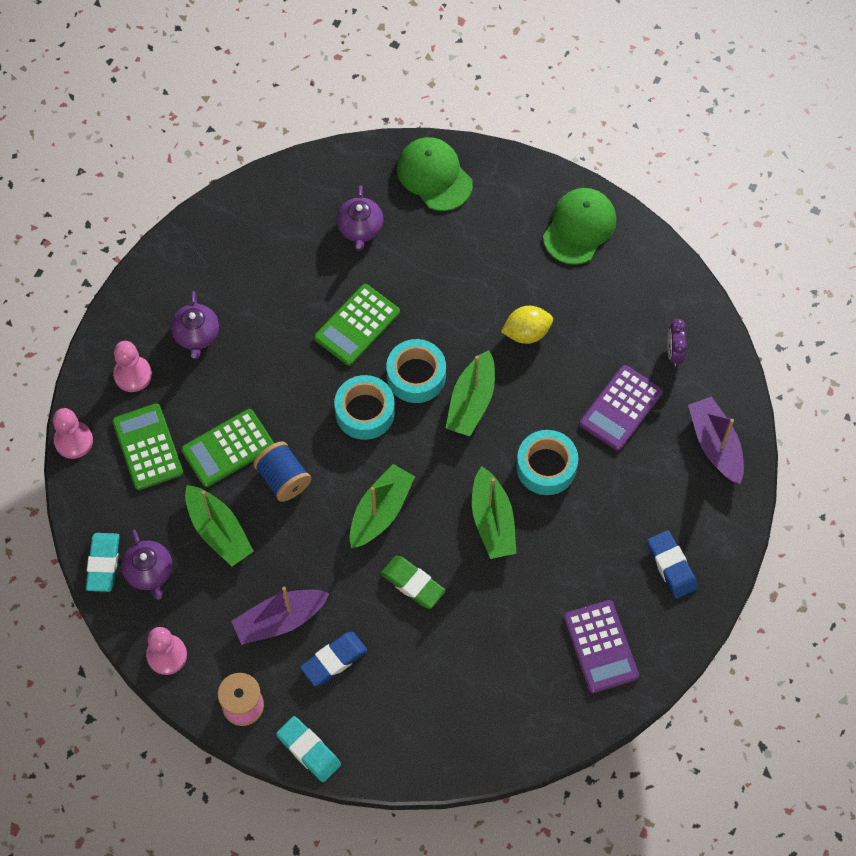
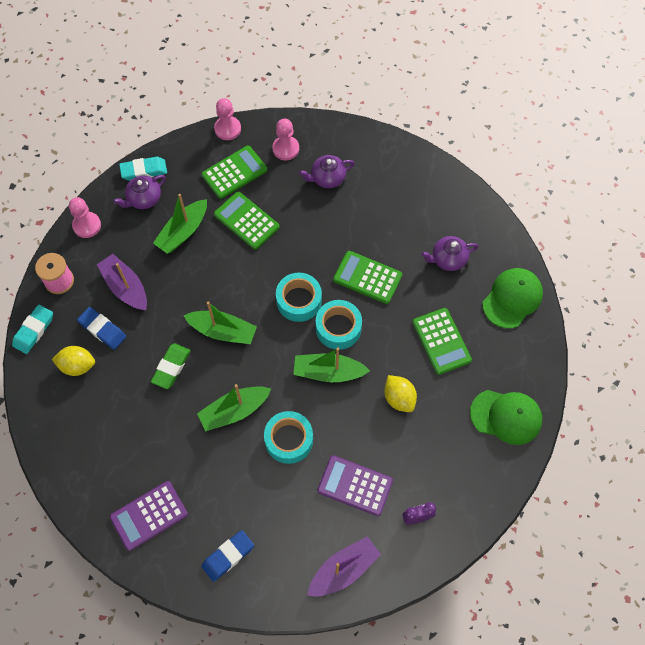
camera: 75 degrees right, 0 degrees up
blue spool [253,441,311,502] -> none
none -> yellow lemon [52,346,95,376]
none -> green calculator [413,308,472,375]

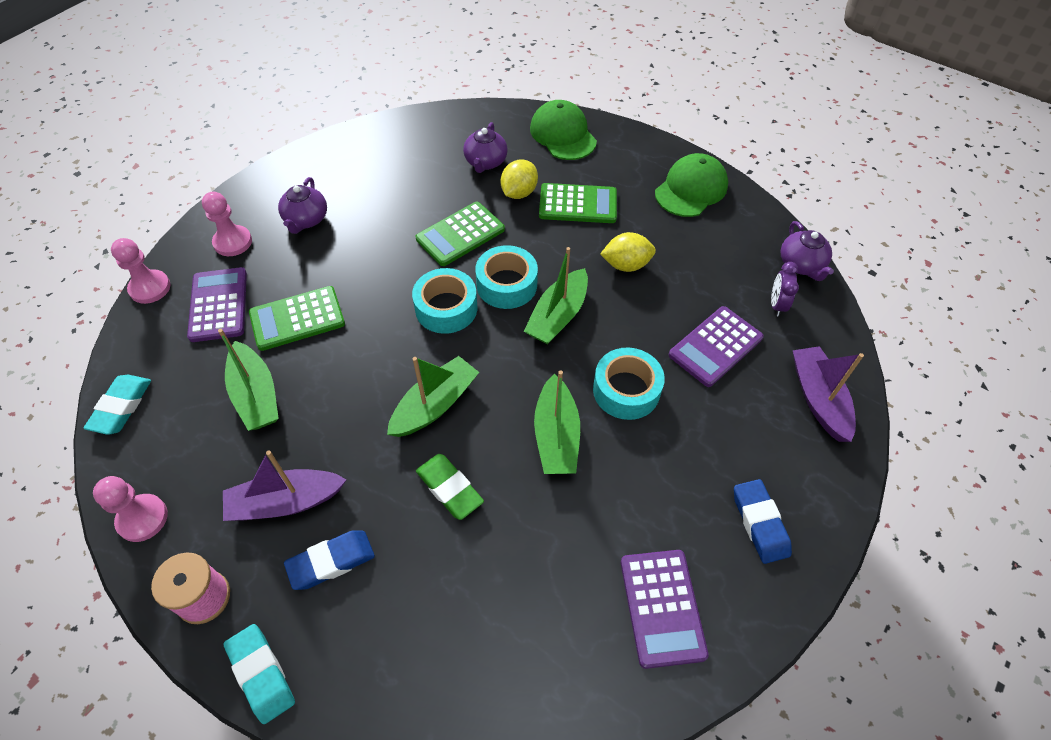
camera: 65 degrees left, 10 degrees down
yellow lemon [52,346,95,376] -> yellow lemon moved to [500,160,538,199]
purple teapot [113,175,166,209] -> purple teapot moved to [781,221,834,281]
green calculator [202,146,267,199] -> purple calculator [187,267,247,342]

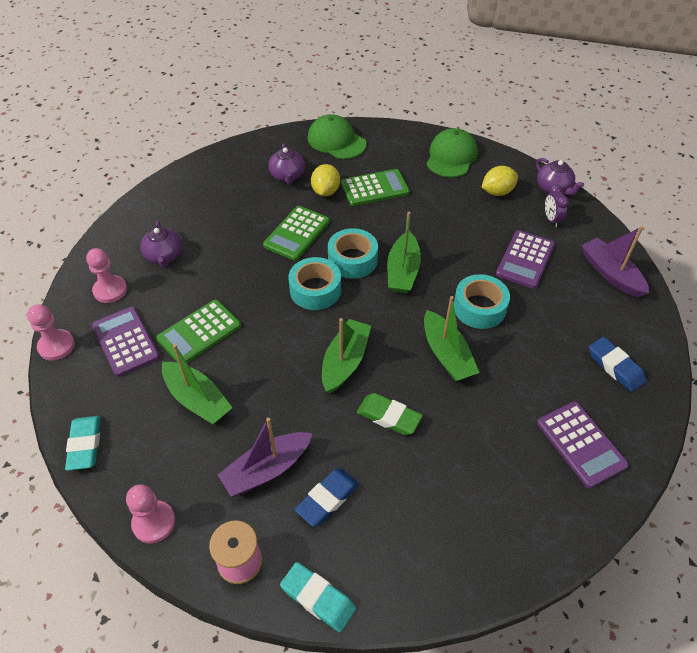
camera: 20 degrees left, 5 degrees down
yellow lemon [600,232,656,272] -> yellow lemon moved to [482,166,518,196]

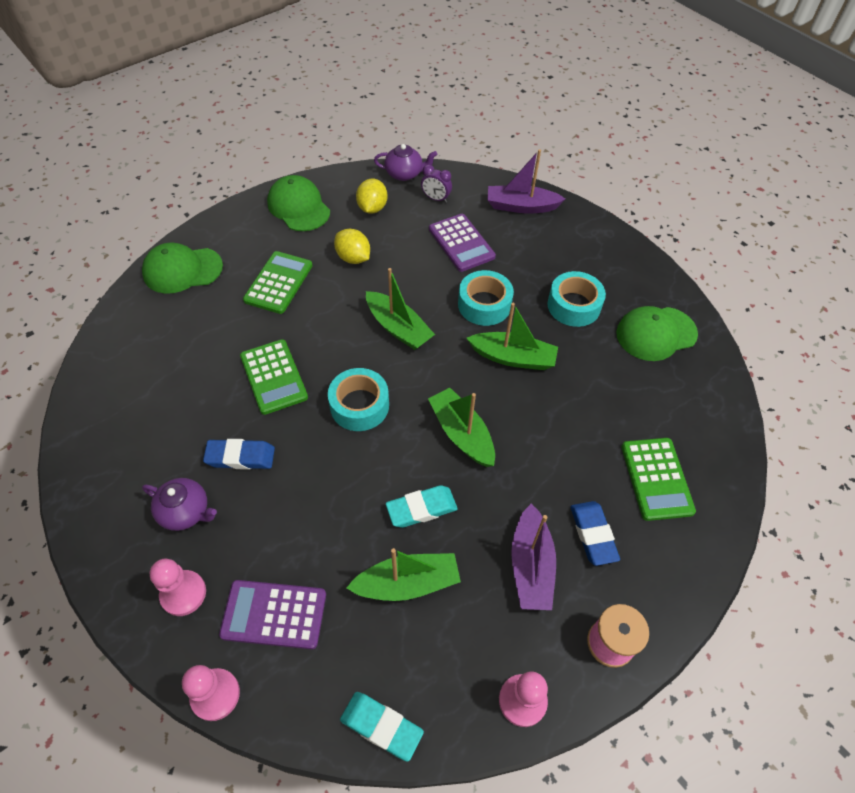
camera: 55 degrees left, 5 degrees up
green calculator [156,300,241,363] -> green calculator moved to [621,438,696,521]
purple teapot [268,143,305,184] -> none
turquoise eraser [280,562,356,632] -> turquoise eraser moved to [386,485,458,528]
yellow lemon [311,164,340,196] -> yellow lemon moved to [334,229,370,264]
turquoise tape [328,228,378,279] -> turquoise tape moved to [547,271,606,327]
green eraser [357,393,423,435] -> none
purple calculator [537,402,629,488] -> green cap [616,306,698,361]
blue eraser [589,337,646,392] -> blue eraser moved to [203,439,275,470]

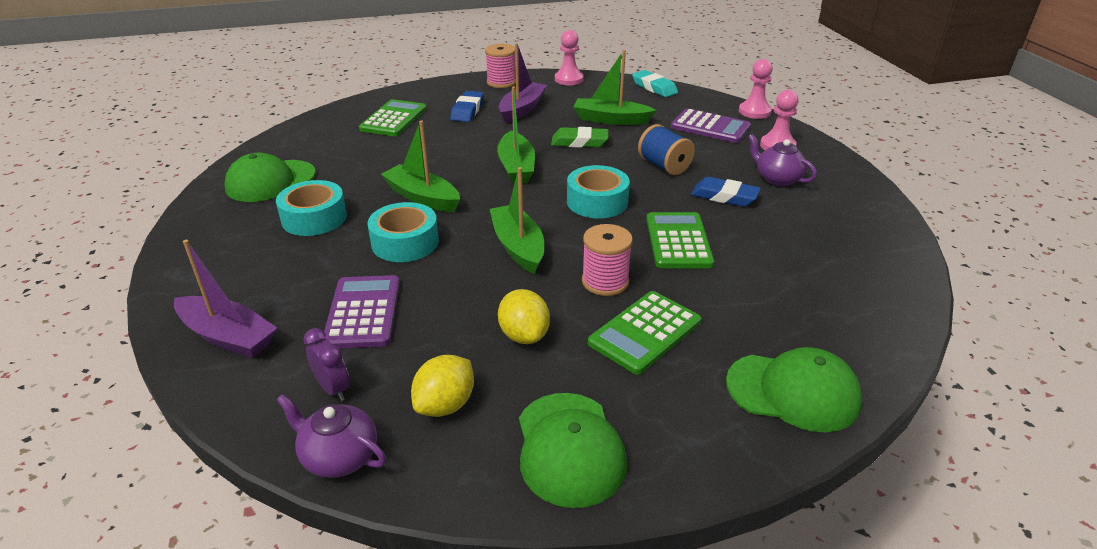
camera: 155 degrees left, 20 degrees down
turquoise eraser [386,485,458,528] -> green eraser [551,127,609,148]
green cap [616,306,698,361] -> green cap turned 135 degrees clockwise [224,153,316,202]
none -> pink spool [582,224,633,296]
none -> blue spool [638,124,695,175]

